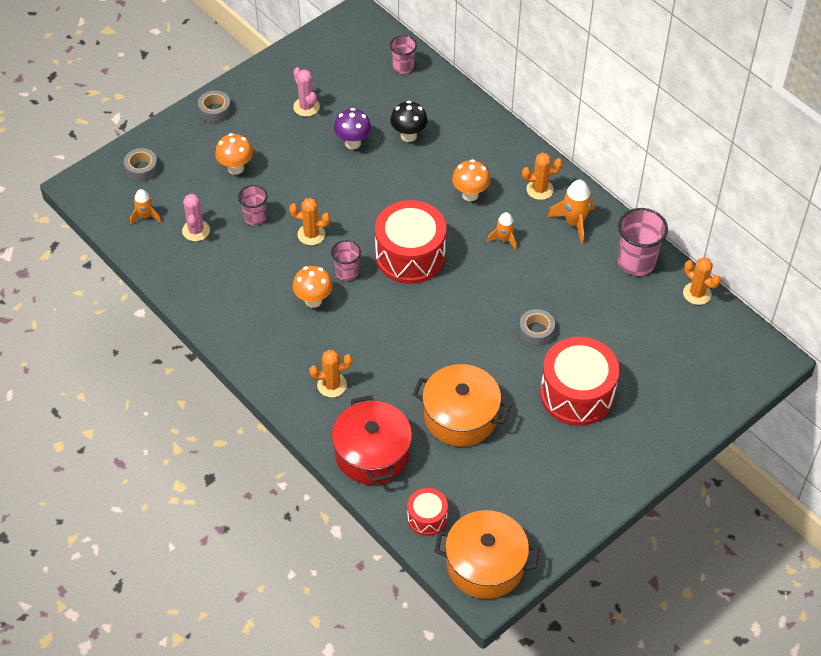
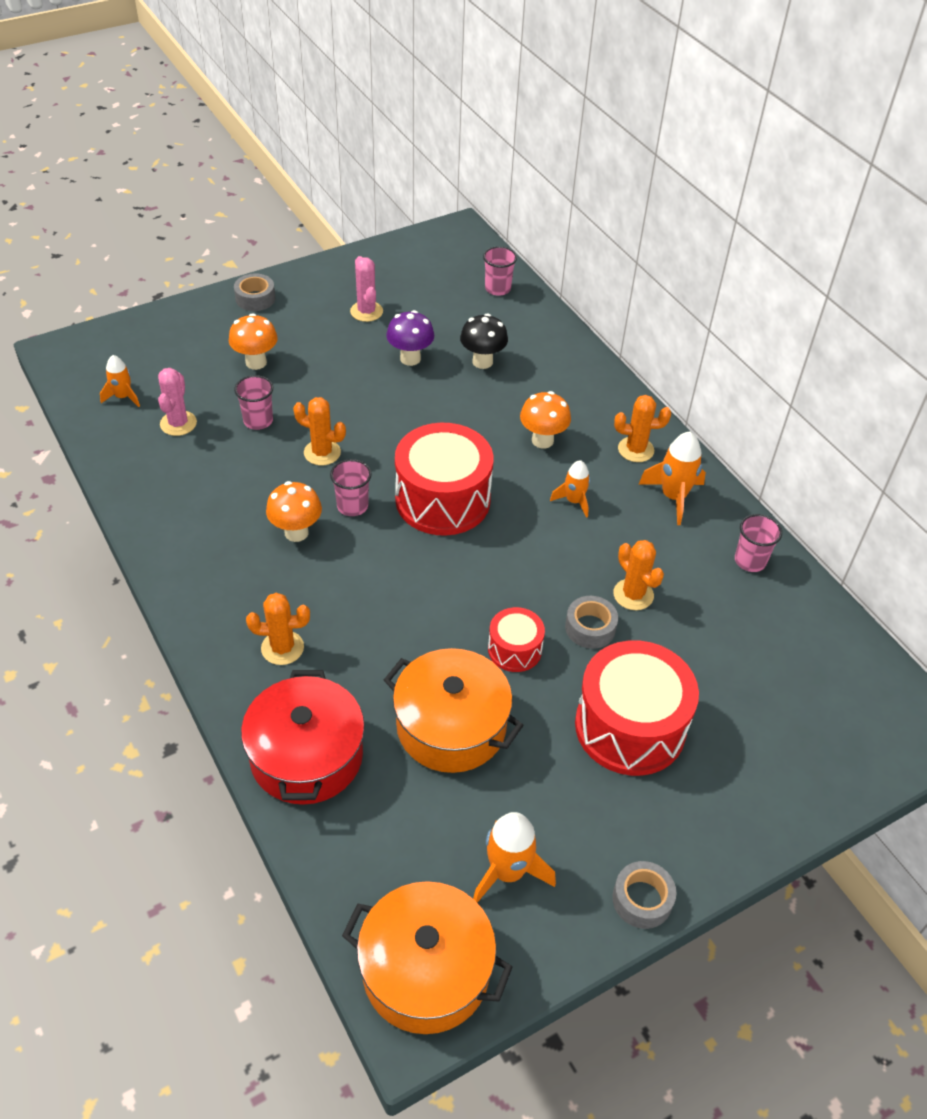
camera: 10 degrees right, 5 degrees down
grey tape [124,148,159,182] -> grey tape moved to [612,861,676,929]
red drum [407,488,448,536] -> red drum moved to [488,607,545,672]
pink cup [618,208,668,276] -> pink cup [735,514,782,572], size x0.60
orange cactus [683,257,721,305] -> orange cactus moved to [613,540,664,610]
none -> orange rocket [473,812,556,903]

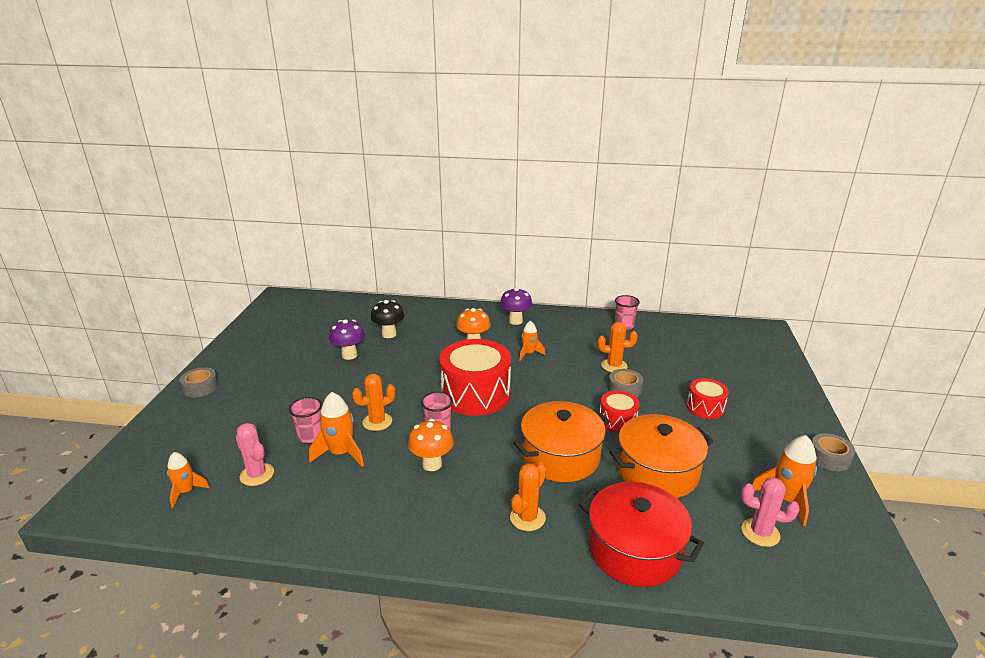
camera: 50 degrees left, 20 degrees down
orange mushroom [229,313,278,370] -> none
orange pot [342,881,513,1034] -> orange pot moved to [513,401,610,482]
pink cactus [350,256,383,322] -> pink cactus moved to [741,477,800,547]
pink cup [483,246,517,296] -> none
red drum [575,640,699,776] -> red drum [687,378,729,419], size x0.51
orange cactus [614,395,671,462] -> purple mushroom [500,288,532,325]
orange rocket [639,432,706,525] -> orange rocket moved to [309,392,364,467]

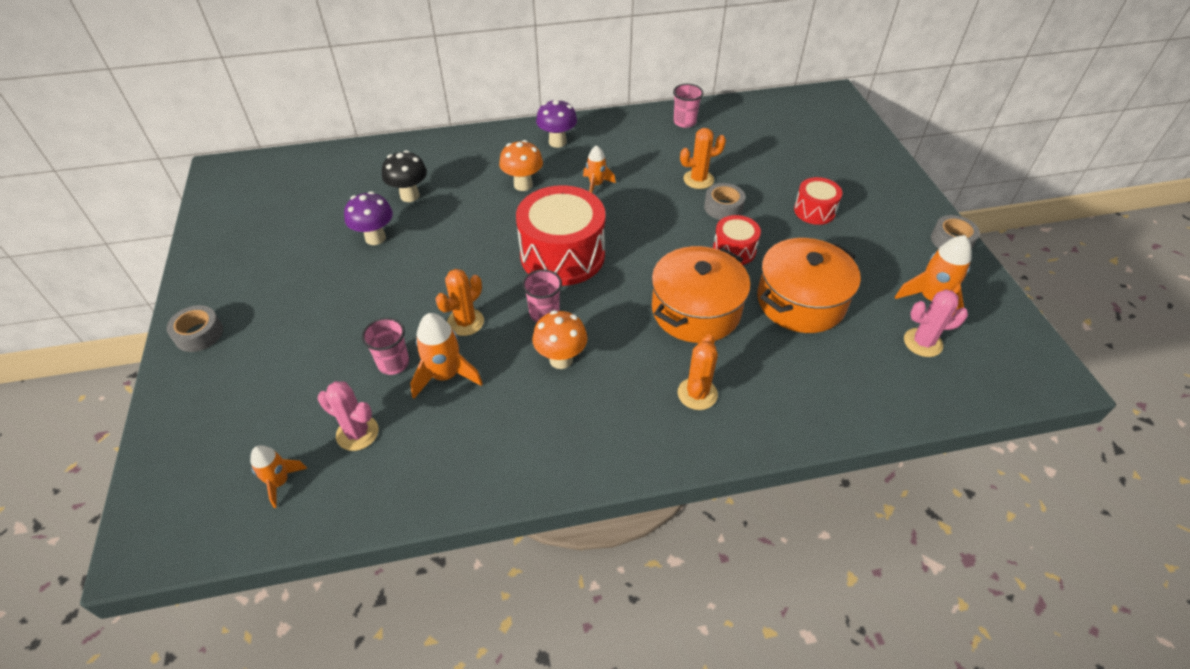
camera: 20 degrees left, 20 degrees up
red pot [579,482,704,587] -> none

